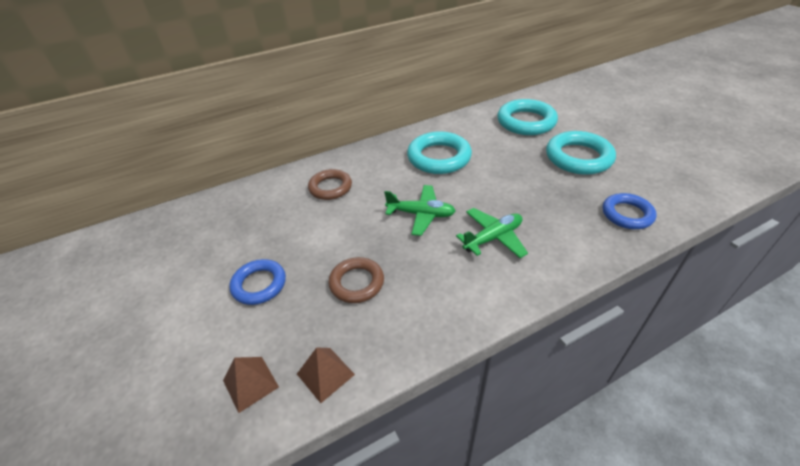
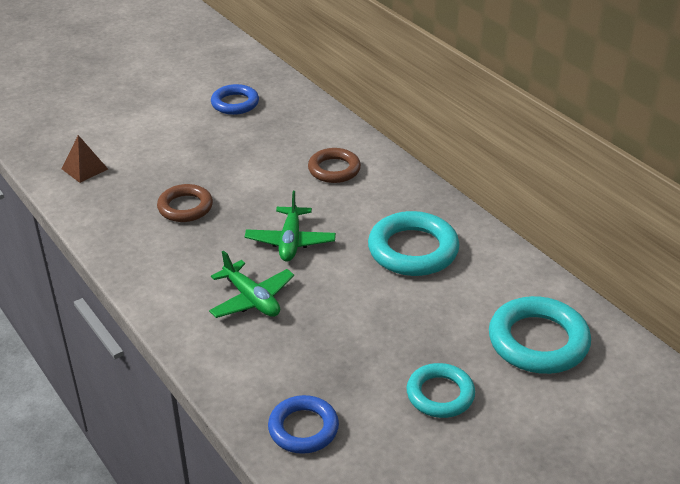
camera: 80 degrees right, 5 degrees down
blue ring [229,259,286,305] -> blue ring moved to [211,84,259,115]
brown pyramid [297,348,355,403] -> none
turquoise ring [546,131,616,175] -> turquoise ring [407,363,475,418], size x0.64

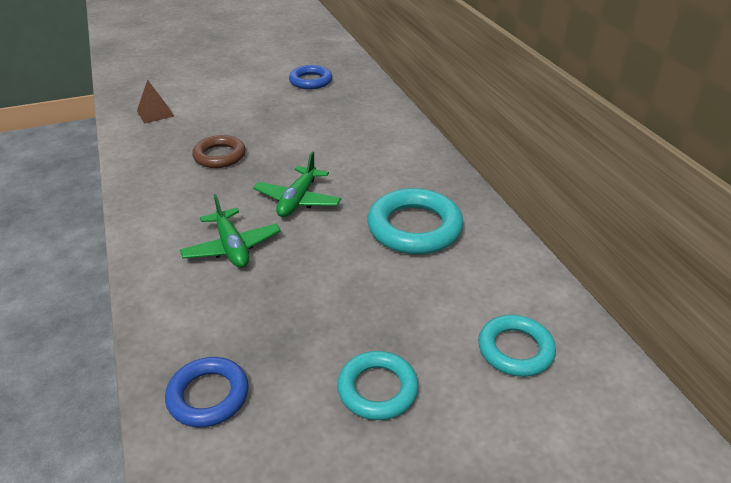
camera: 15 degrees right, 0 degrees up
brown ring [308,148,361,183] -> none
turquoise ring [489,296,591,374] -> turquoise ring [478,315,556,377], size x0.64

